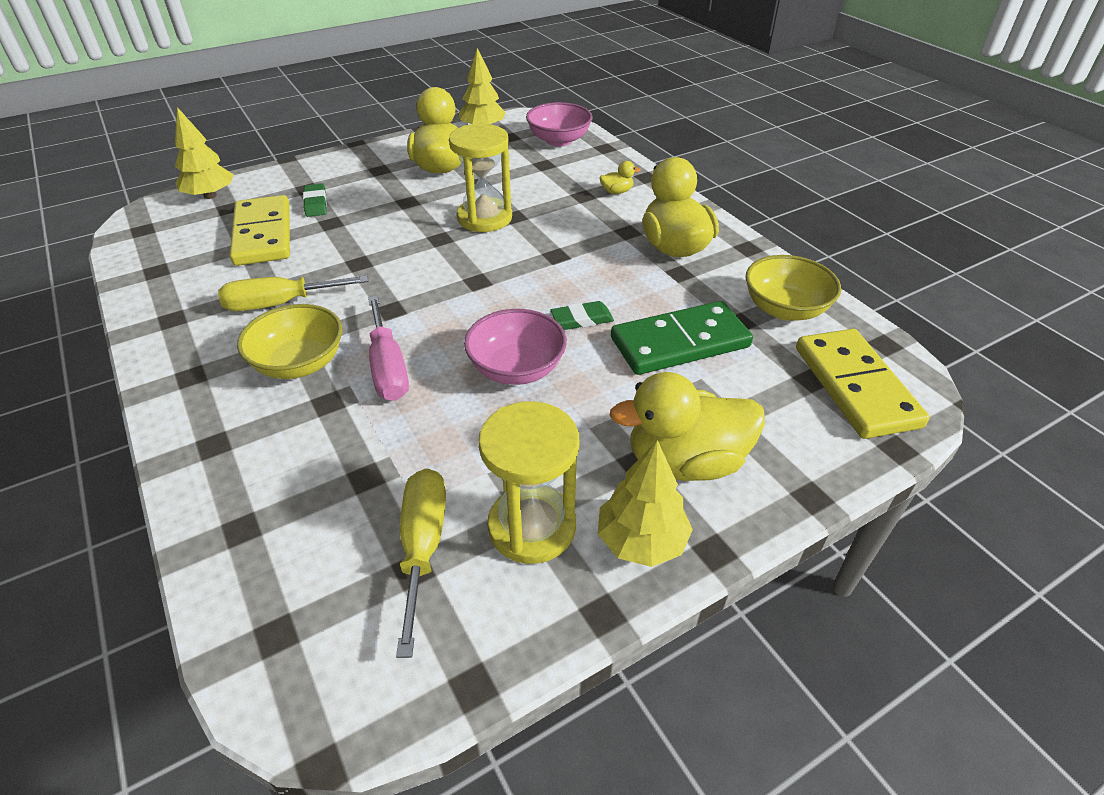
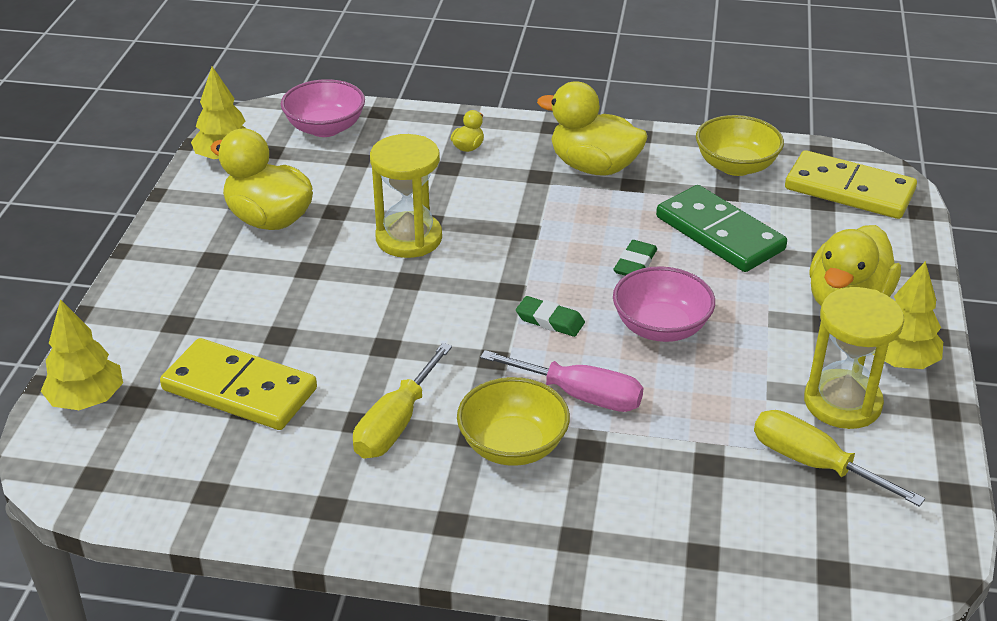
camera: 50 degrees left, 5 degrees down
green eraser [303,183,327,217] -> green eraser moved to [516,296,585,337]
green domino [611,301,753,375] -> green domino turned 60 degrees counterclockwise [656,185,787,272]

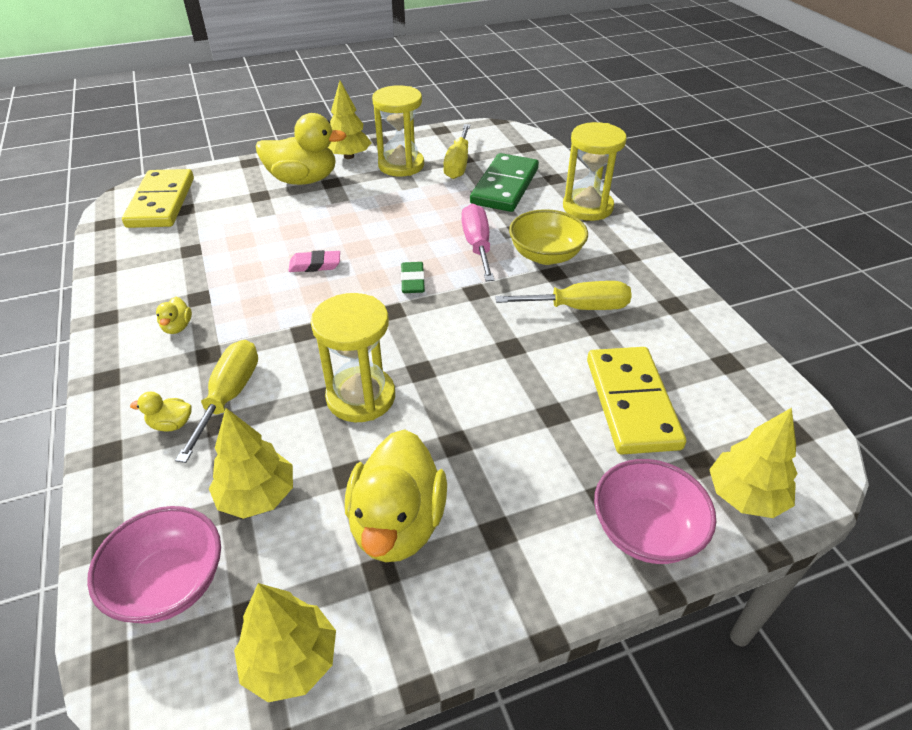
camera: 120 degrees left, 5 degrees up
yellow duck [537,81,648,176] -> yellow duck [156,297,192,334], size x0.42
pink bowl [613,266,715,342] -> pink bowl moved to [594,459,716,564]
green eraser [614,240,657,276] -> pink eraser [288,250,340,272]
green domino [656,185,787,272] -> green domino moved to [470,153,539,212]
yellow bowl [696,115,784,176] -> none
none -> yellow screwdriver [175,340,258,463]
none -> yellow tree [209,408,293,519]
none -> yellow hourglass [563,122,627,221]

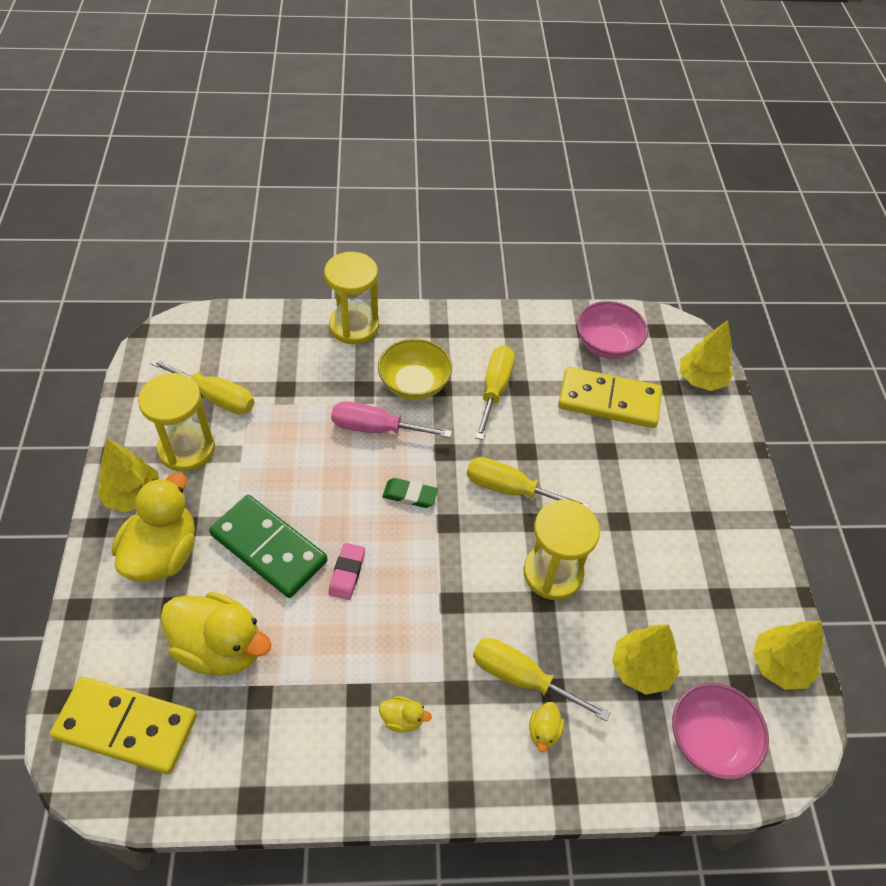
camera: 75 degrees left, 10 degrees up
yellow duck [345,429,447,562] -> yellow duck moved to [160,592,271,676]
green domino [470,153,539,212] -> green domino moved to [209,495,328,598]
pink bowl [594,459,716,564] -> pink bowl moved to [577,301,648,359]
none -> yellow screwdriver [467,457,590,509]

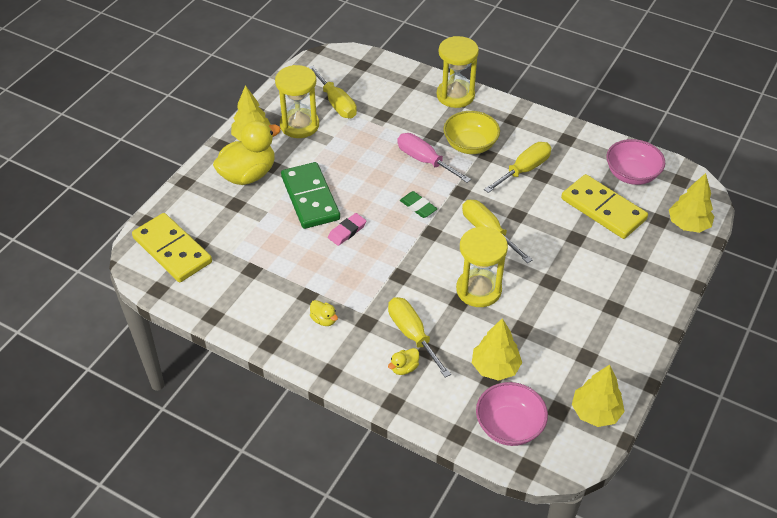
camera: 35 degrees right, 5 degrees down
yellow duck [160,592,271,676] -> none

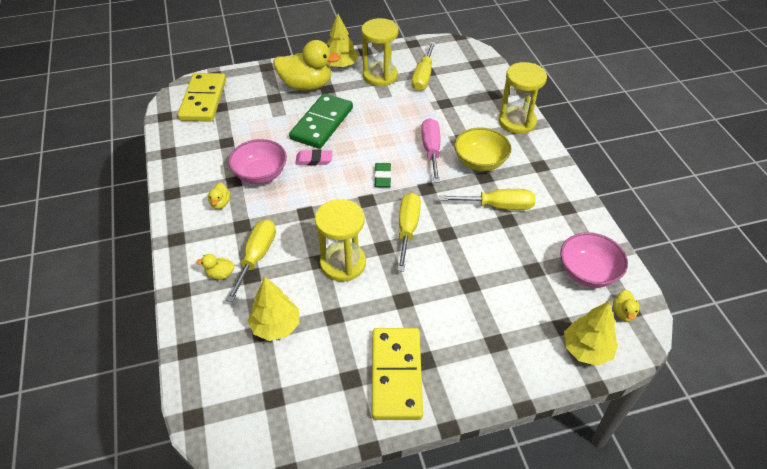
camera: 45 degrees right, 0 degrees up
pink bowl [476,382,548,446] -> pink bowl moved to [228,139,287,184]
yellow domino [561,174,648,239] -> yellow domino moved to [372,328,423,420]
yellow tree [572,364,625,427] -> none
none -> yellow duck [613,290,639,322]

